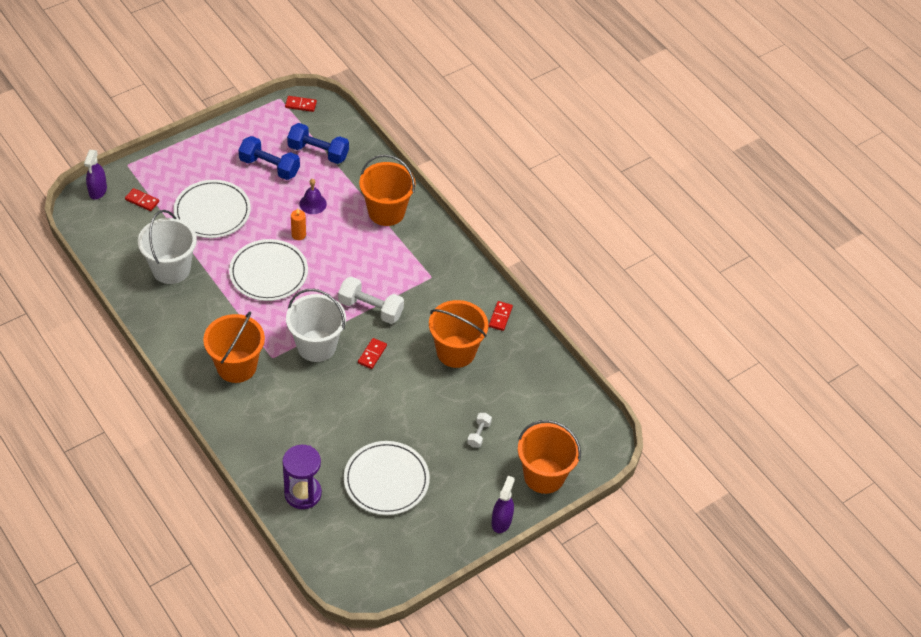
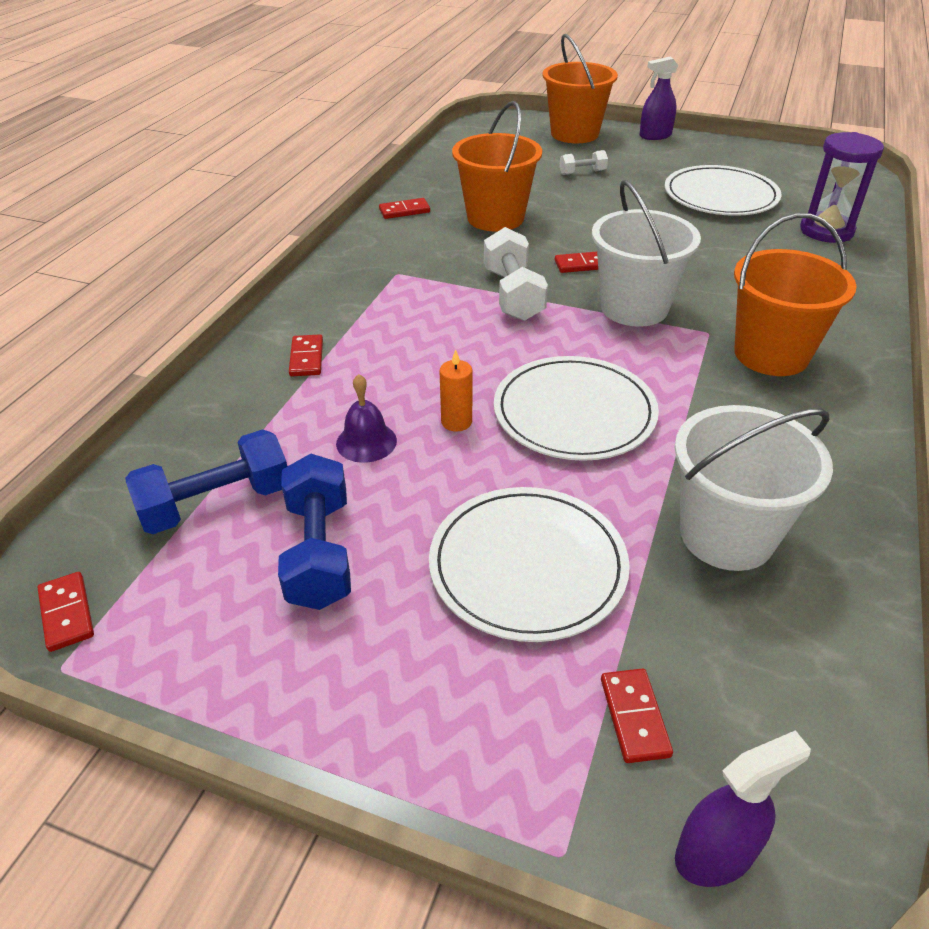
camera: 120 degrees left, 10 degrees down
blue dumbbell [287,123,349,164] -> blue dumbbell turned 75 degrees clockwise [125,429,287,534]
orange bucket [359,154,415,226] -> red domino [289,334,323,376]

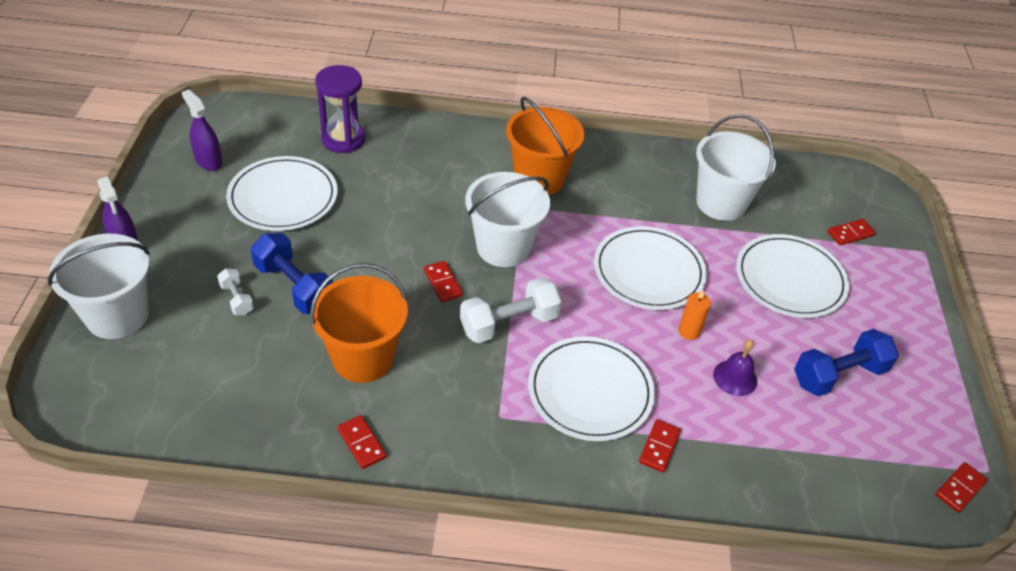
camera: 110 degrees left, 5 degrees up
blue dumbbell [125,429,287,534] -> blue dumbbell moved to [251,233,333,314]
red domino [289,334,323,376] -> red domino turned 45 degrees counterclockwise [639,419,681,473]
orange bucket [542,34,618,143] -> white bucket [48,234,150,339]
purple spray bottle [675,730,811,887] -> purple spray bottle moved to [182,89,222,171]
none -> white plate [528,336,655,441]

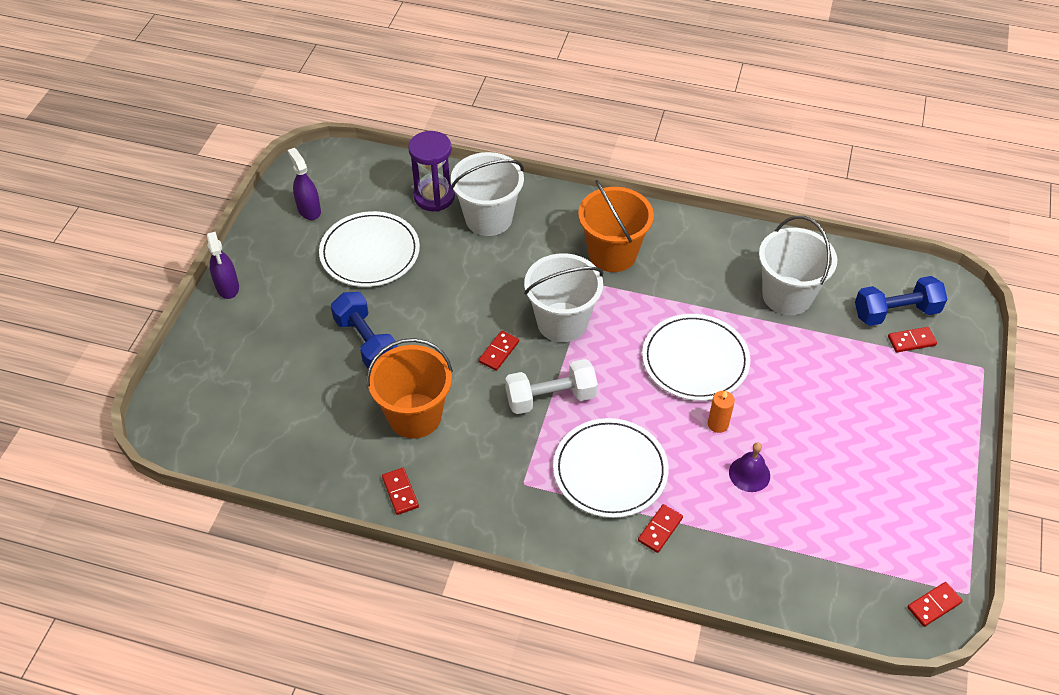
camera: 15 degrees right, 5 degrees up
white bucket [48,234,150,339] -> white bucket moved to [451,152,524,236]
white dumbbell [217,268,254,315] -> none
red domino [424,261,463,302] -> red domino turned 45 degrees clockwise [479,331,519,371]
white plate [736,234,849,318] -> none
blue dumbbell [794,329,899,396] -> blue dumbbell moved to [855,276,947,326]

